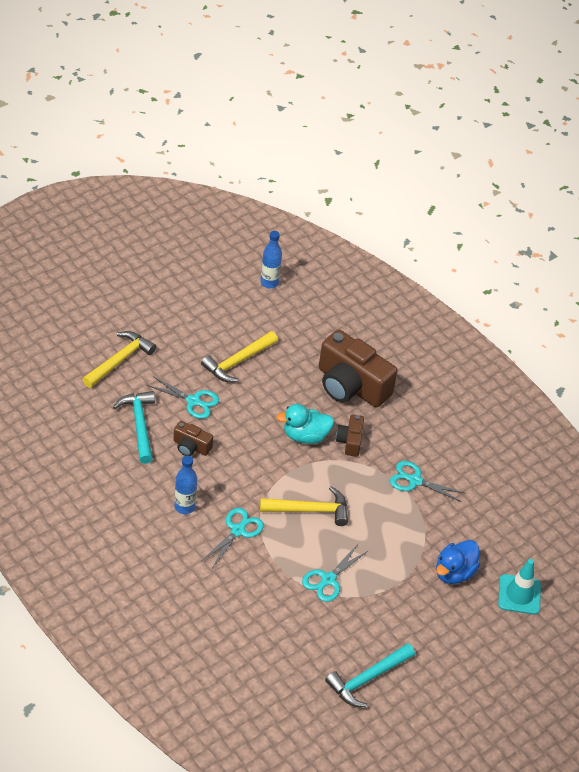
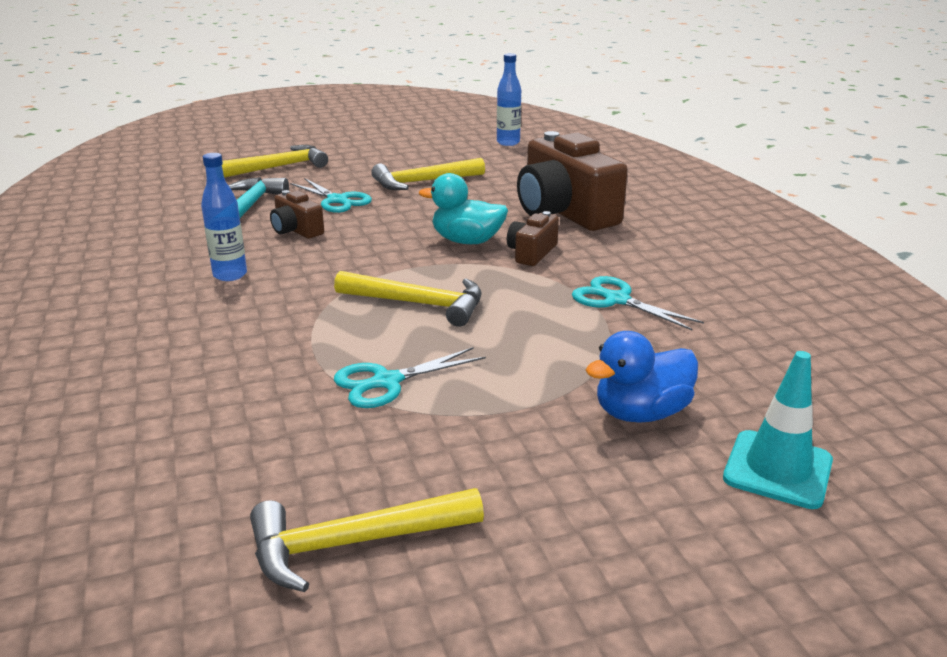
camera: 25 degrees right, 20 degrees down
turquoise scissors [202,508,264,568] -> none
turquoise hammer [325,643,415,707] -> yellow hammer [250,488,484,592]

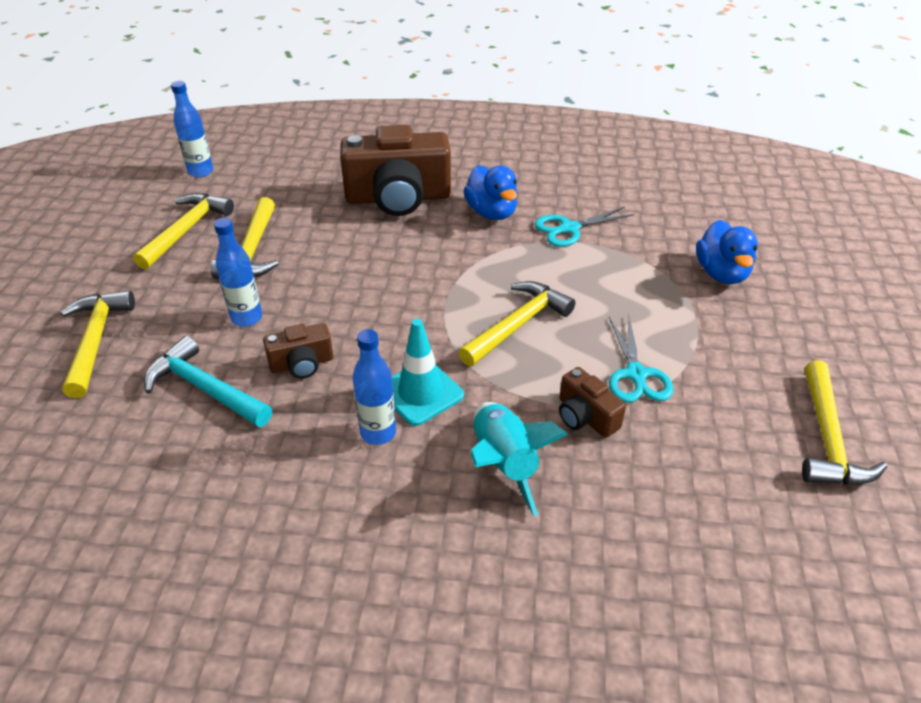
camera: 65 degrees left, 15 degrees up
turquoise scissors [290,178,372,213] -> blue bottle [214,218,262,327]
turquoise duck [419,173,508,244] -> none
brown camera [507,211,559,266] -> brown camera moved to [559,367,626,438]
turquoise traffic cone [723,351,833,509] -> turquoise traffic cone moved to [392,319,464,426]
none -> yellow hammer [133,193,234,270]
none -> blue duck [463,165,518,220]
none -> turquoise rocket [470,402,568,516]

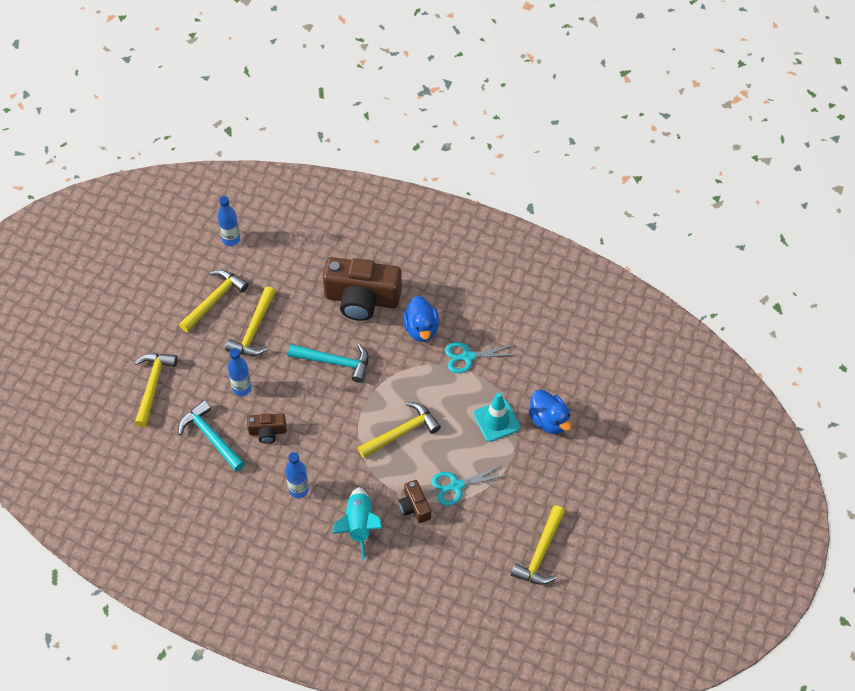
camera: 15 degrees right, 15 degrees up
turquoise traffic cone [392,319,464,426] -> turquoise traffic cone moved to [473,392,520,442]
turquoise scissors [609,317,674,403] -> turquoise scissors turned 60 degrees clockwise [431,465,504,506]
blue duck [696,220,758,284] -> blue duck turned 45 degrees counterclockwise [529,390,572,434]
none -> turquoise hammer [288,343,369,383]

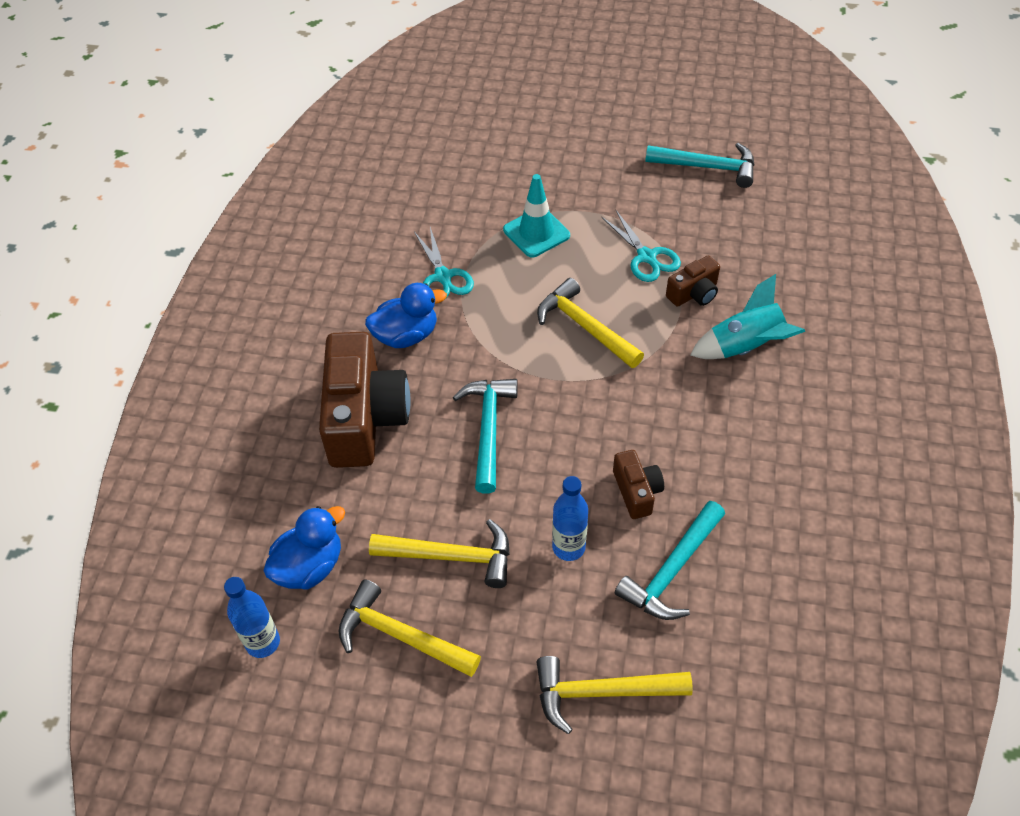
camera: 100 degrees left, 5 degrees down
blue bottle [285,452,309,498] -> none
yellow hammer [511,505,565,585] -> turquoise hammer [645,143,755,188]
blue duck [529,390,572,434] -> blue duck moved to [263,506,345,590]

